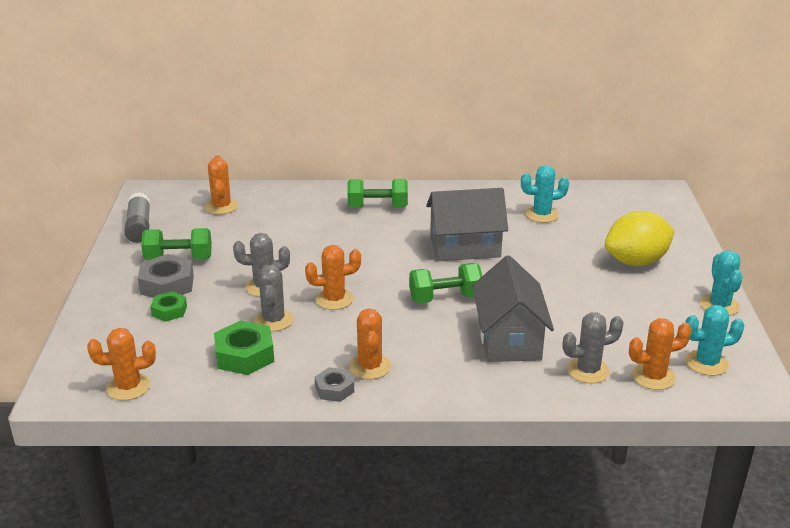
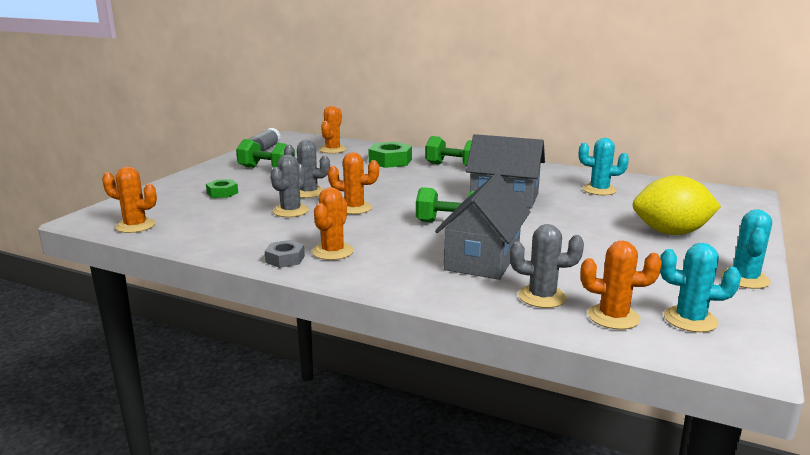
camera: 25 degrees right, 10 degrees down
grey nut [138,254,194,298] -> none
green nut [214,320,274,375] -> green nut moved to [368,142,412,168]

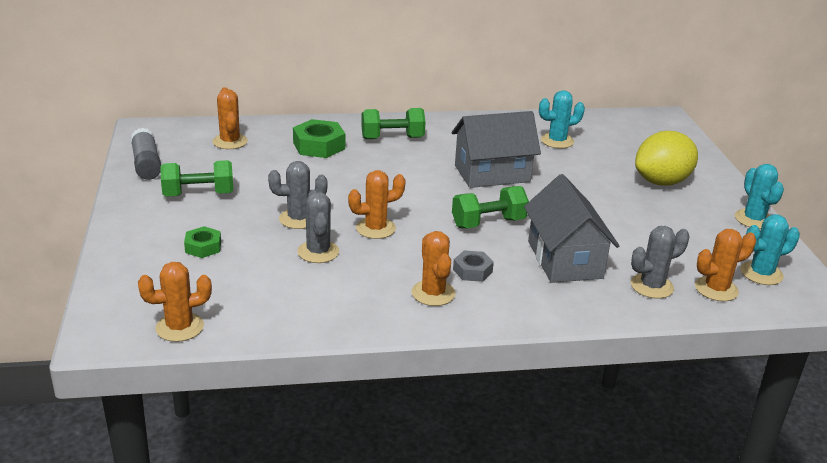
camera: 35 degrees left, 10 degrees up
grey nut [265,240,305,268] -> grey nut moved to [453,250,494,282]

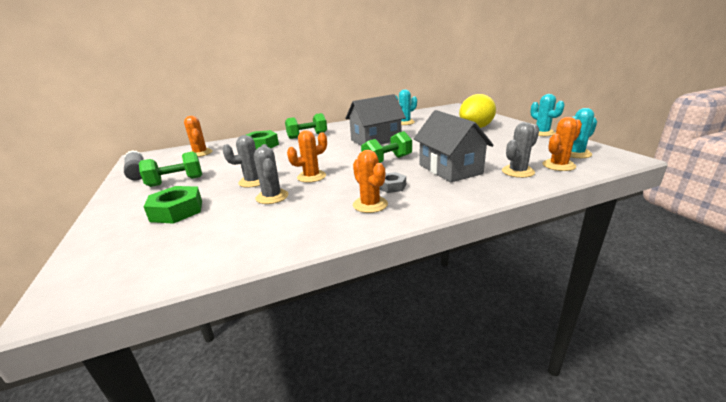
camera: 10 degrees left, 5 degrees down
orange cactus [138,262,212,342] -> none
green nut [184,226,221,258] -> green nut [143,186,202,224], size x1.66

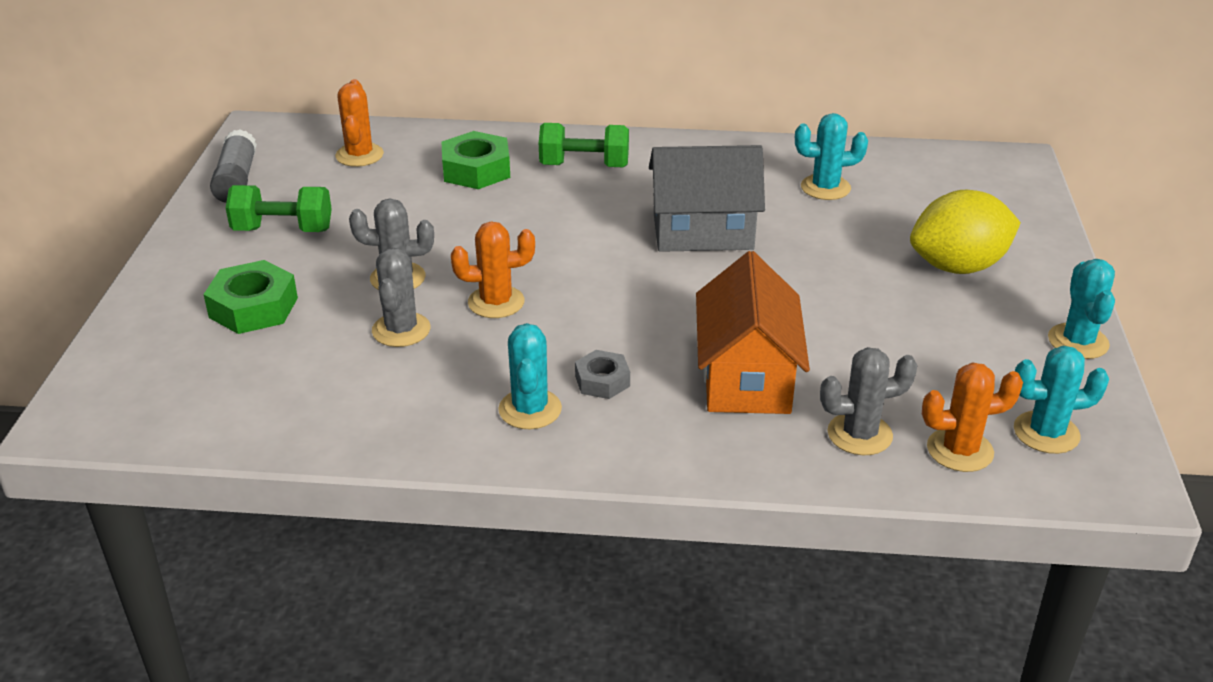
camera: 25 degrees right, 10 degrees up
orange cactus [353,150,388,213] -> turquoise cactus [498,323,562,429]
green dumbbell [361,131,412,163] -> none
grey house [414,110,494,182] -> orange house [696,251,810,414]

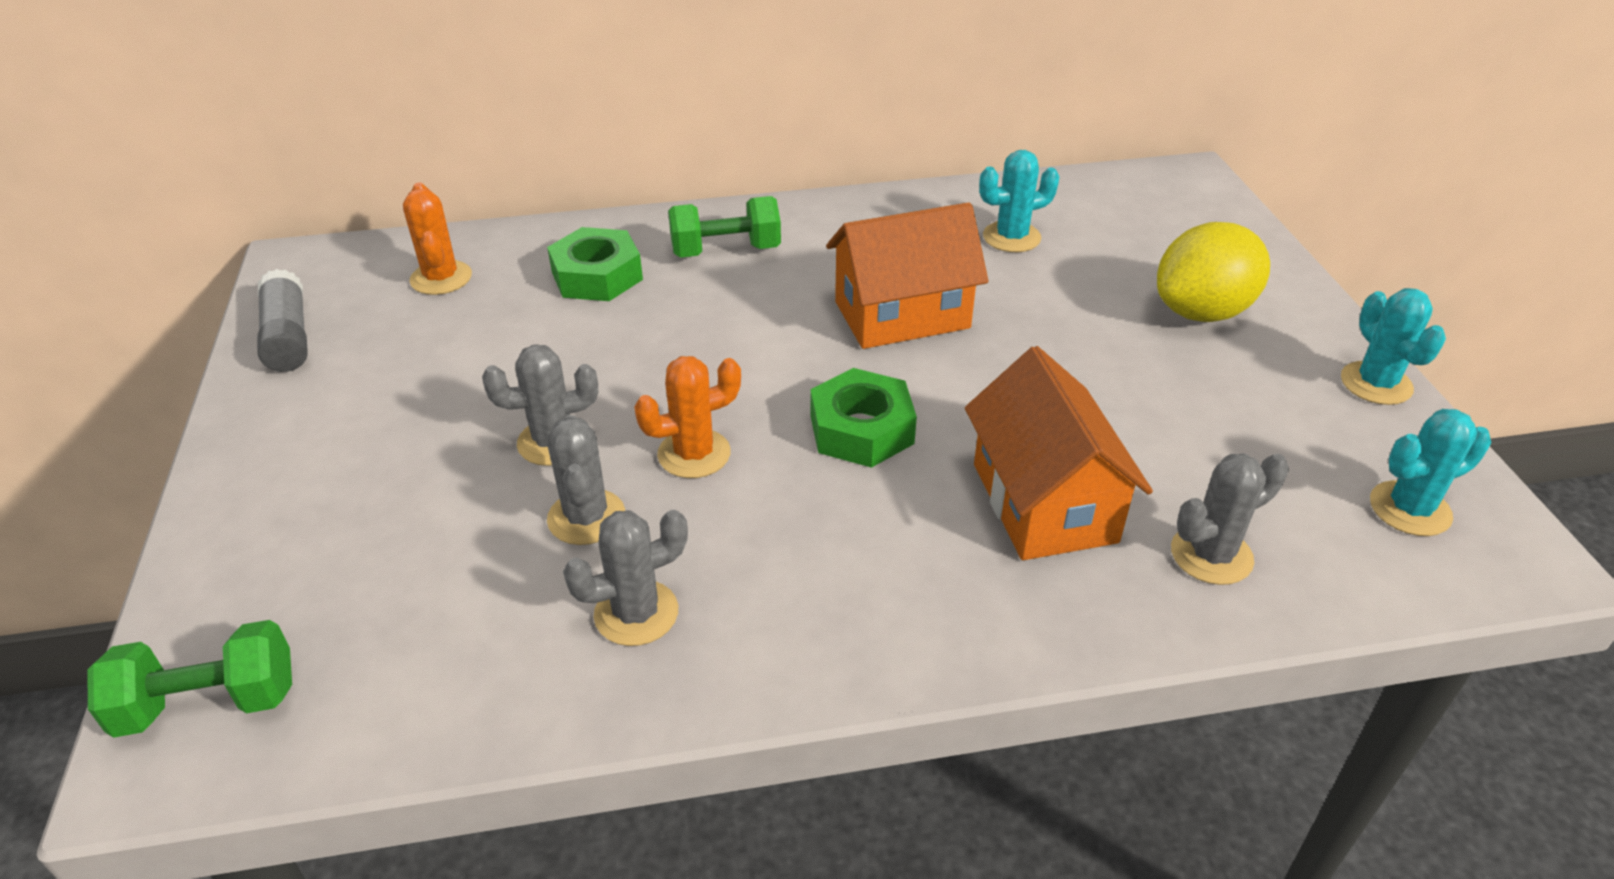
camera: 15 degrees left, 5 degrees up
green nut [203,260,298,334] -> green nut moved to [810,368,917,468]
green dumbbell [226,185,332,232] -> green dumbbell moved to [87,620,292,738]
turquoise cactus [498,323,562,429] -> none
grey nut [575,350,630,399] -> none
grey house [649,145,765,252] -> orange house [826,202,988,349]
orange cactus [922,362,1023,472] -> none
none -> grey cactus [563,510,688,646]

